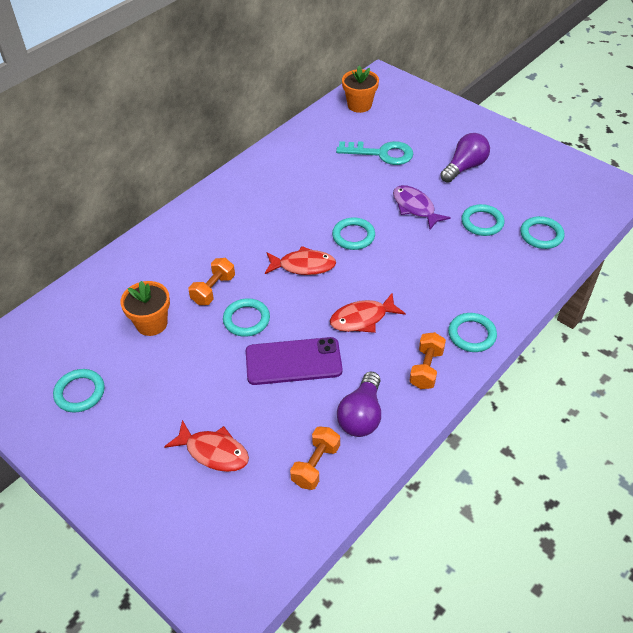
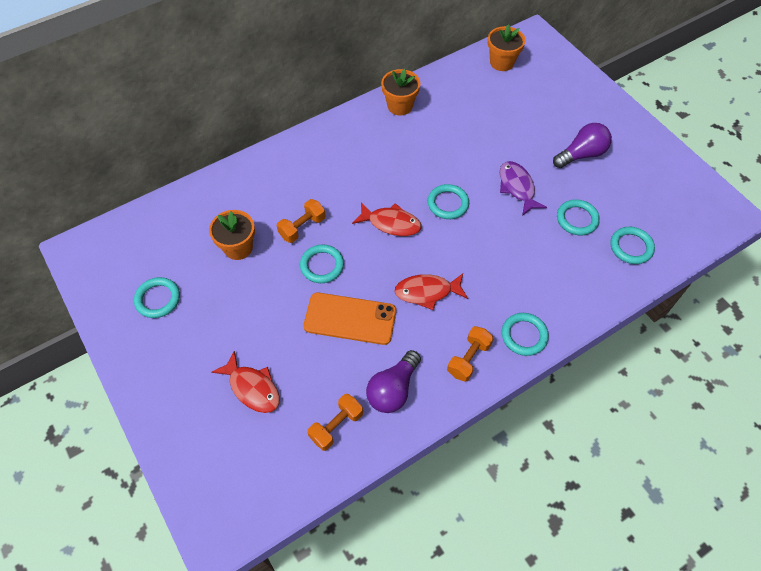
camera: 15 degrees right, 10 degrees up
purple phone [246,337,342,385] -> orange phone [303,292,396,345]
turquoise key [336,141,413,165] -> none
none -> orange flower pot [381,69,420,115]

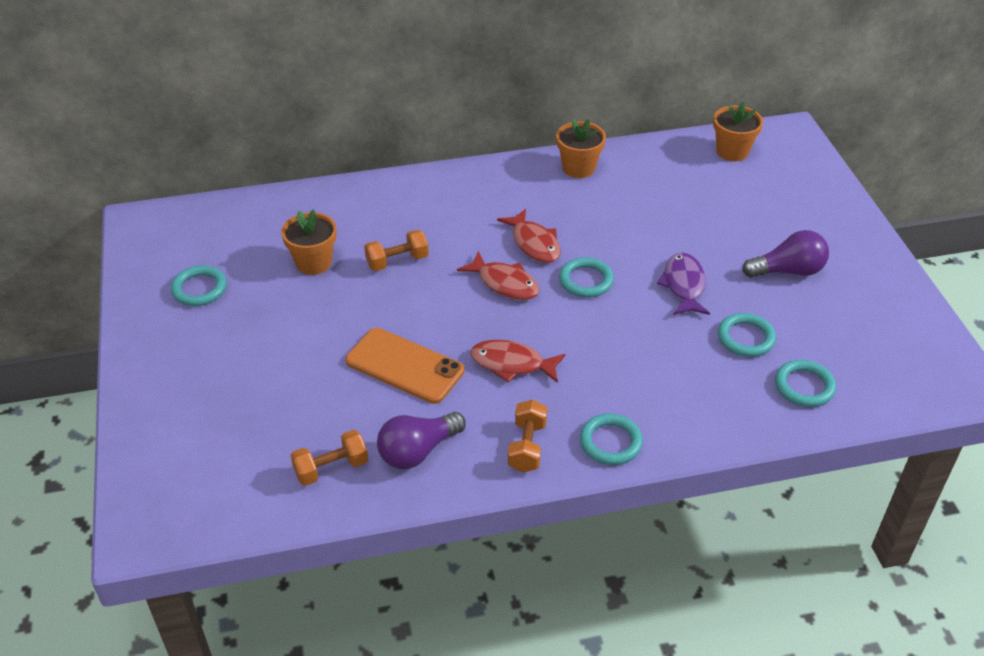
camera: 20 degrees right, 15 degrees down
red fish [212,351,280,413] -> red fish moved to [497,209,561,263]
turquoise ring [300,245,344,283] -> none
orange dumbbell [447,326,494,382] -> orange dumbbell turned 45 degrees counterclockwise [508,399,547,472]

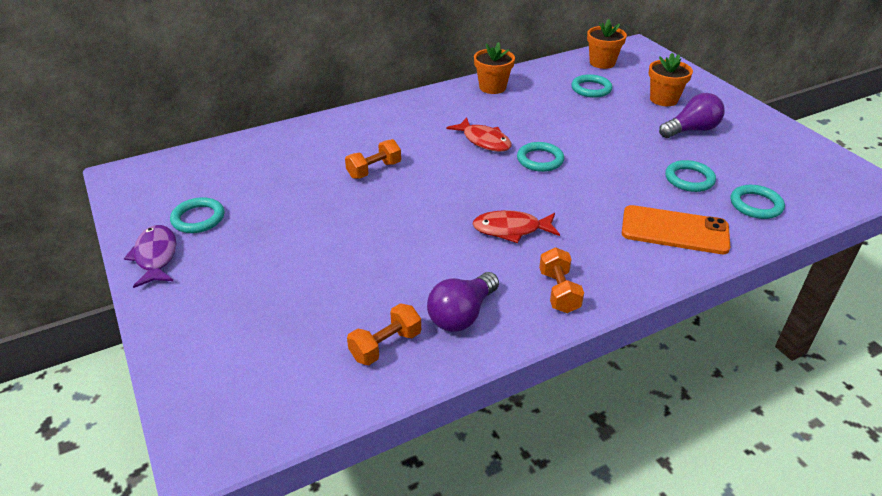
camera: 15 degrees left, 5 degrees down
orange flower pot [281,209,337,275] -> orange flower pot moved to [649,53,693,106]
orange phone [345,328,464,404] -> orange phone moved to [622,205,730,254]
red fish [457,251,540,300] -> none
turquoise ring [580,413,643,465] -> turquoise ring moved to [571,74,612,98]
purple fish [657,252,710,315] -> purple fish moved to [124,225,176,288]

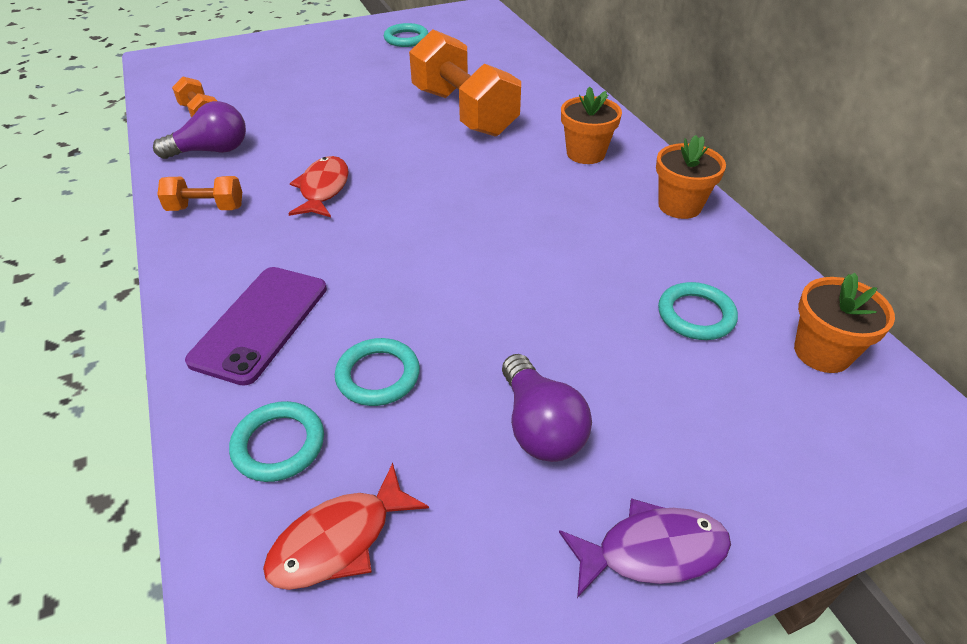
camera: 95 degrees right, 5 degrees up
purple fish [124,225,176,288] -> purple fish moved to [559,498,731,598]
orange dumbbell [345,139,401,179] -> orange dumbbell [409,29,521,137], size x2.11
purple light bulb [427,272,499,332] -> purple light bulb turned 120 degrees clockwise [153,101,246,159]
red fish [446,117,512,152] -> red fish moved to [263,463,429,590]
turquoise ring [517,142,564,172] -> none
orange phone [622,205,730,254] -> purple phone [185,267,327,386]
orange flower pot [649,53,693,106] -> orange flower pot moved to [561,86,622,164]

